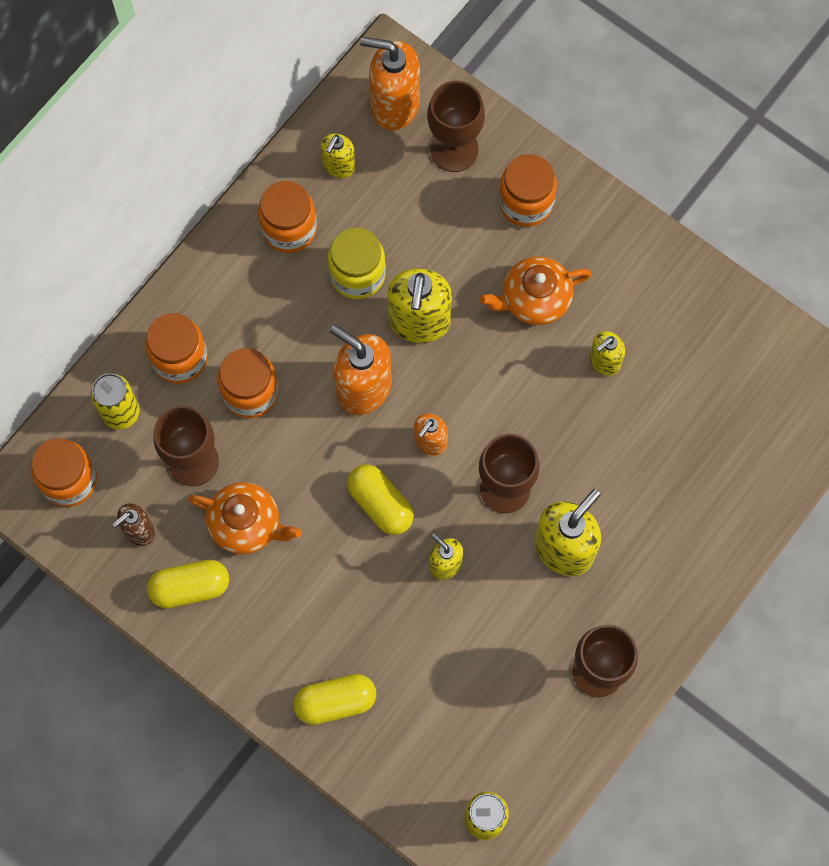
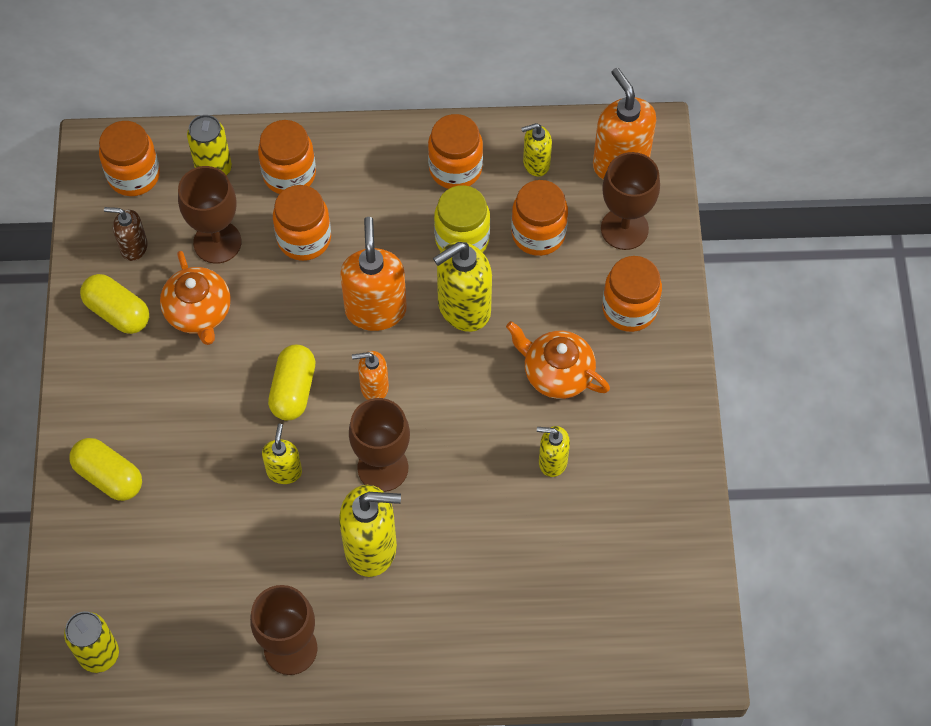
camera: 50 degrees right, 10 degrees down
none -> orange jar [511,180,568,256]

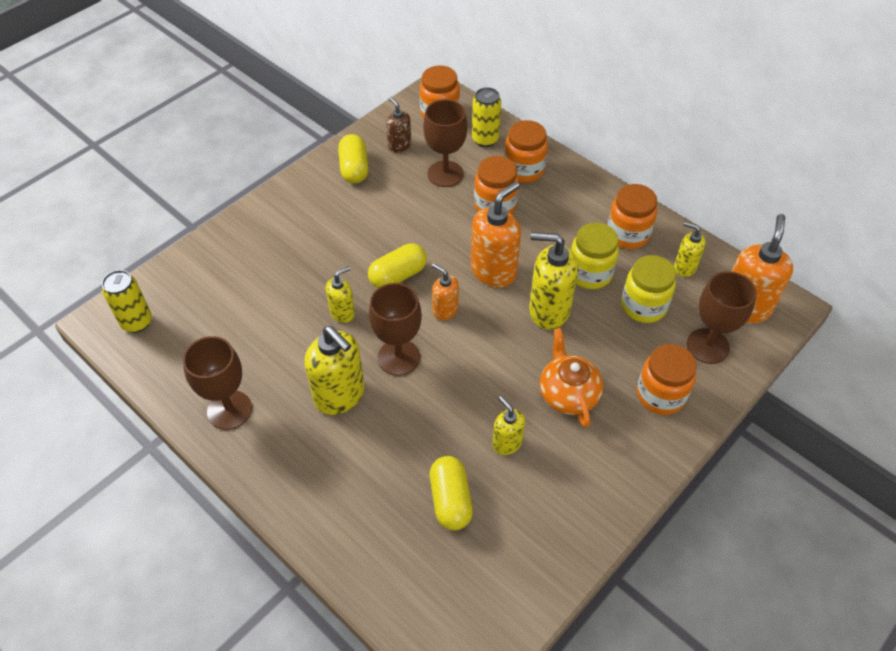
camera: 45 degrees right, 10 degrees down
yellow capsule [69,438,142,501] -> yellow capsule moved to [430,456,473,530]
orange teapot [160,251,231,345] -> none
orange jar [511,180,568,256] -> yellow jar [621,255,676,323]

